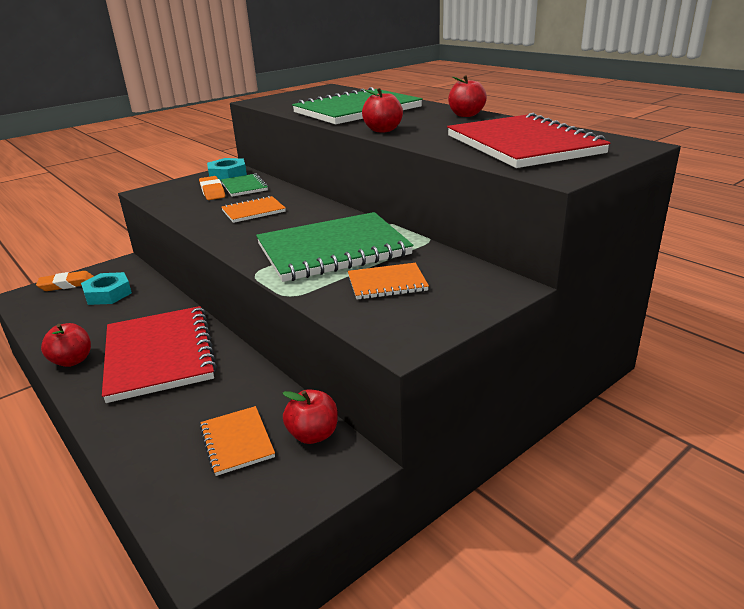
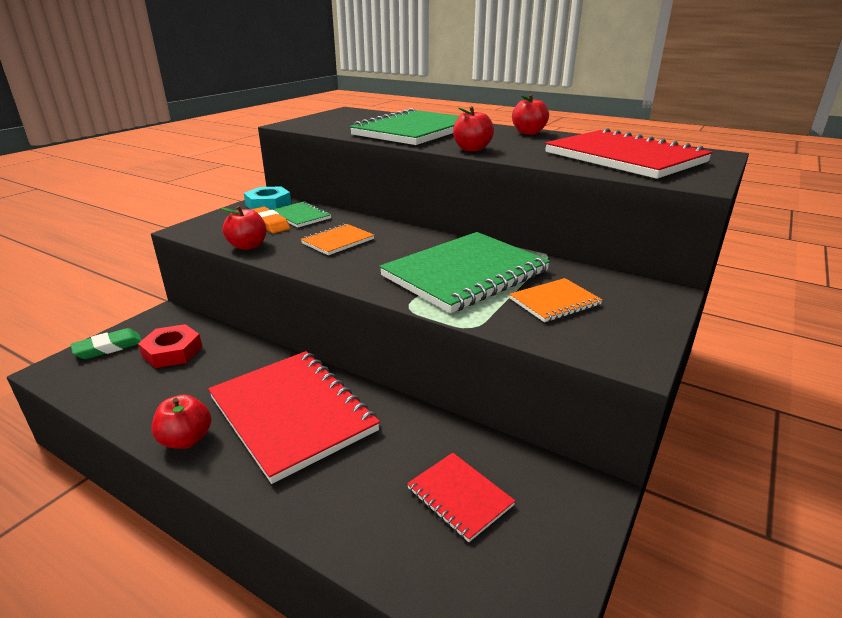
camera: 20 degrees left, 0 degrees up
orange eraser [36,271,94,291] -> green eraser [70,328,142,359]
turquoise nut [81,272,132,305] -> red nut [138,324,202,368]
orange notebook [200,406,275,476] -> red notebook [407,453,515,542]
red apple [282,390,338,444] -> red apple moved to [221,206,267,250]

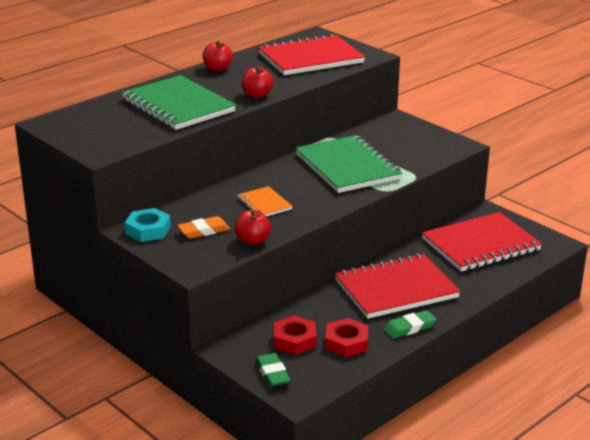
camera: 75 degrees left, 0 degrees up
red apple [152,394,211,449] -> green eraser [383,310,436,339]
green notebook [272,201,332,228] -> none
red notebook [407,453,515,542] -> red notebook [422,212,542,272], size x2.07
orange notebook [509,278,602,322] -> none
none -> red nut [325,318,368,357]

